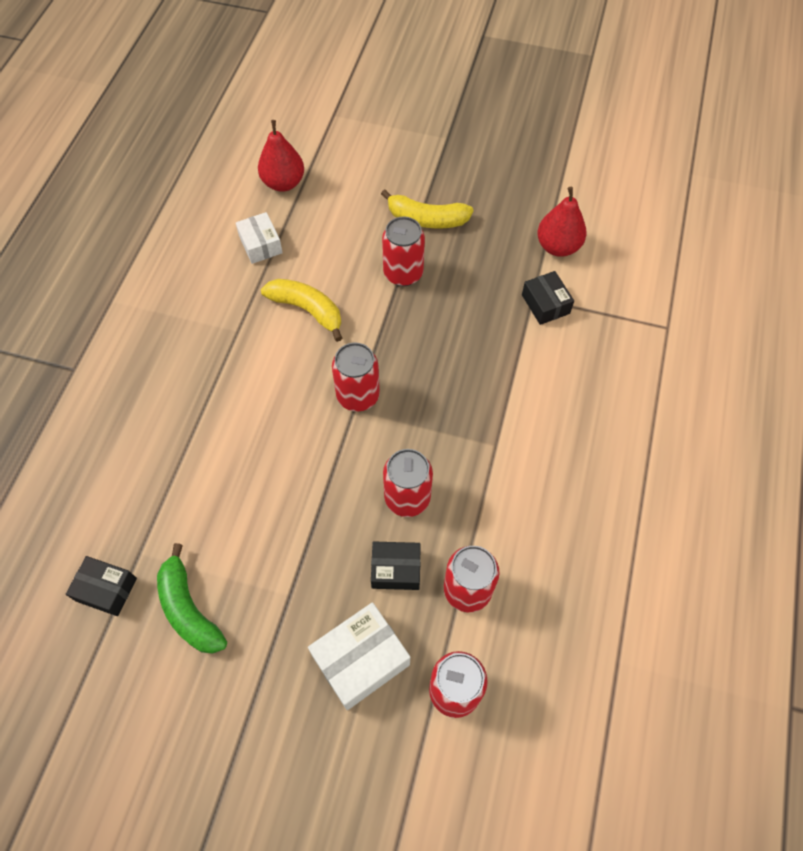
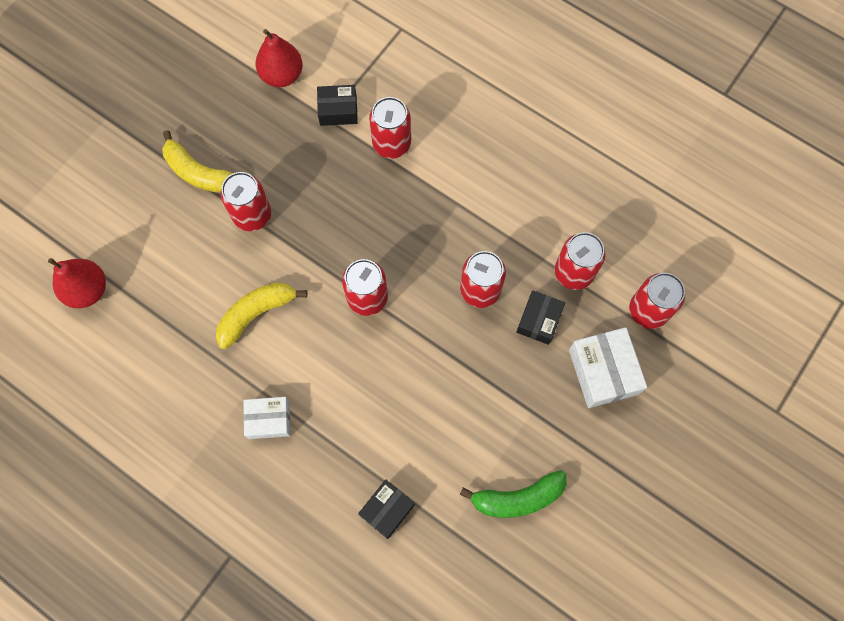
camera: 70 degrees left, 10 degrees up
black box [66,556,137,616] -> black box moved to [358,480,415,539]
white box [236,212,283,264] -> white box moved to [243,397,290,439]
yellow banana [381,189,473,228] -> yellow banana turned 90 degrees clockwise [162,130,233,193]
none -> red can [369,97,411,159]

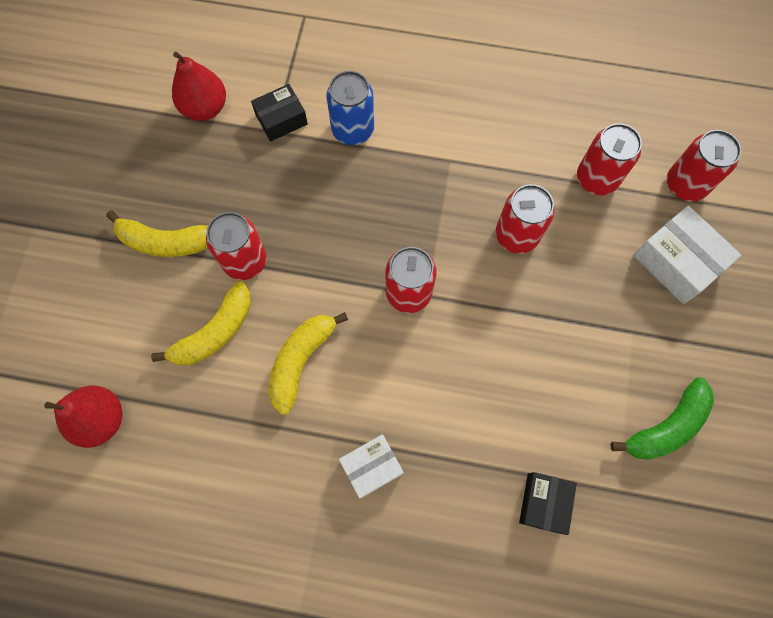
camera: 25 degrees left, 0 degrees up
red can [369,97,411,159] -> blue can [326,71,374,145]
black box [516,290,565,345] -> none
none -> yellow banana [151,281,251,366]

